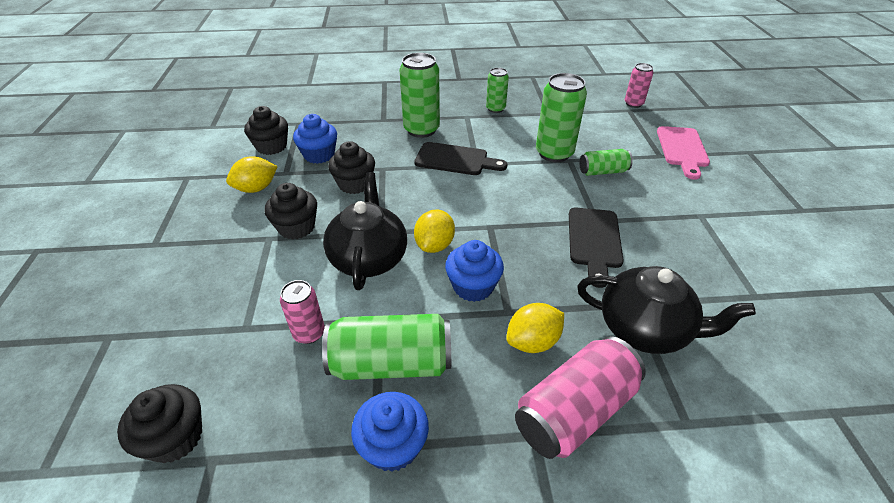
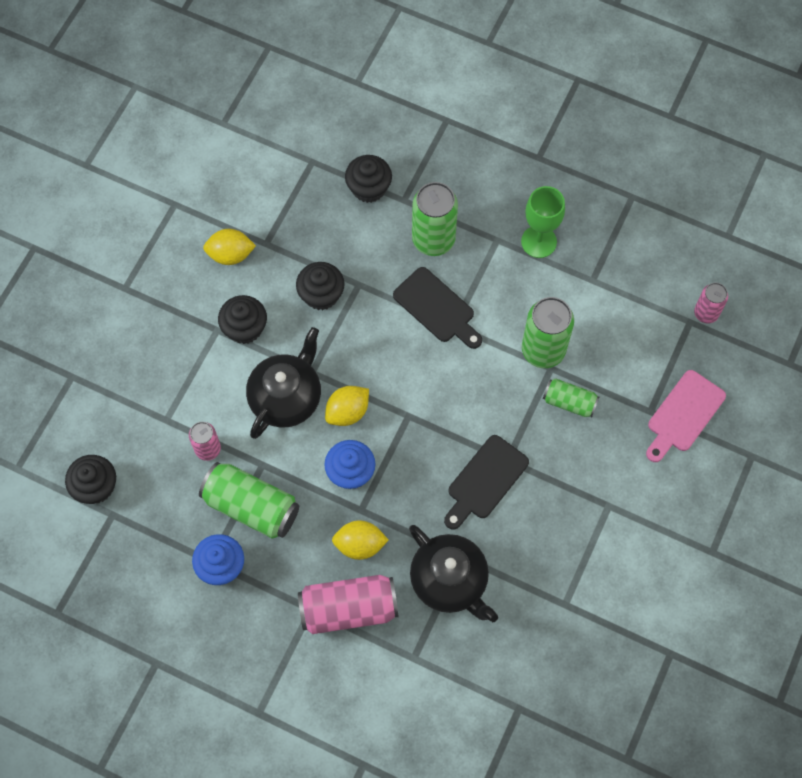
camera: 30 degrees right, 25 degrees up
black cupcake [244,106,288,155] -> black cupcake moved to [345,155,392,203]
blue cupcake [293,114,337,164] -> none
green can [486,68,509,113] -> green goblet [521,186,565,258]

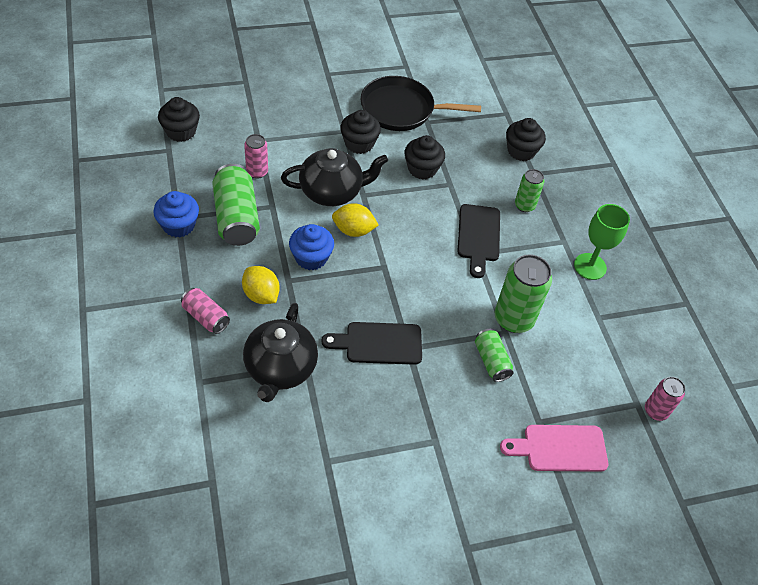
camera: 45 degrees right, 15 degrees down
yellow lemon [203,229,256,265] -> black pan [361,76,481,131]
pink can [298,575,398,634] -> pink can [181,288,230,334], size x0.58
green can [412,182,458,256] -> green can [515,169,544,212], size x0.58

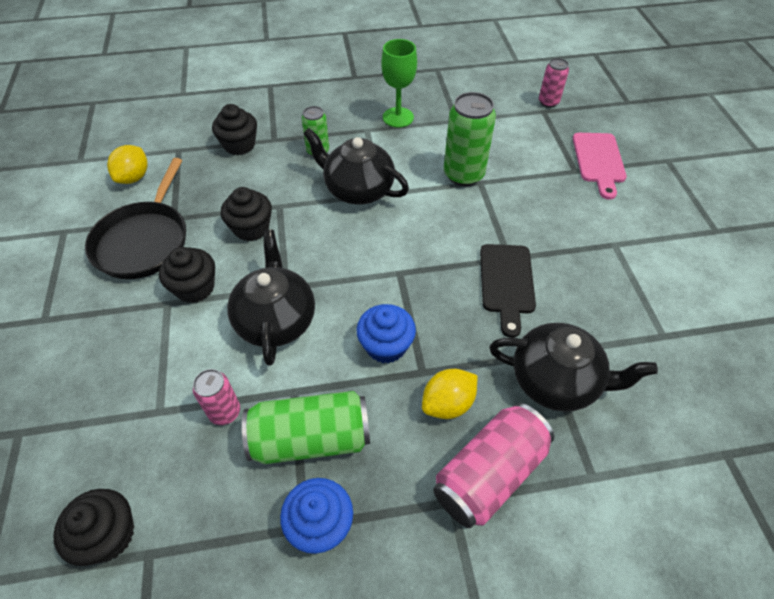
camera: 80 degrees left, 0 degrees up
pink can [181,288,230,334] -> pink can [433,403,554,528], size x1.73
yellow lemon [332,203,379,237] -> yellow lemon moved to [107,145,148,184]
black cutting board [457,204,500,278] -> black teapot [303,128,409,205]
green can [475,329,513,382] -> none

